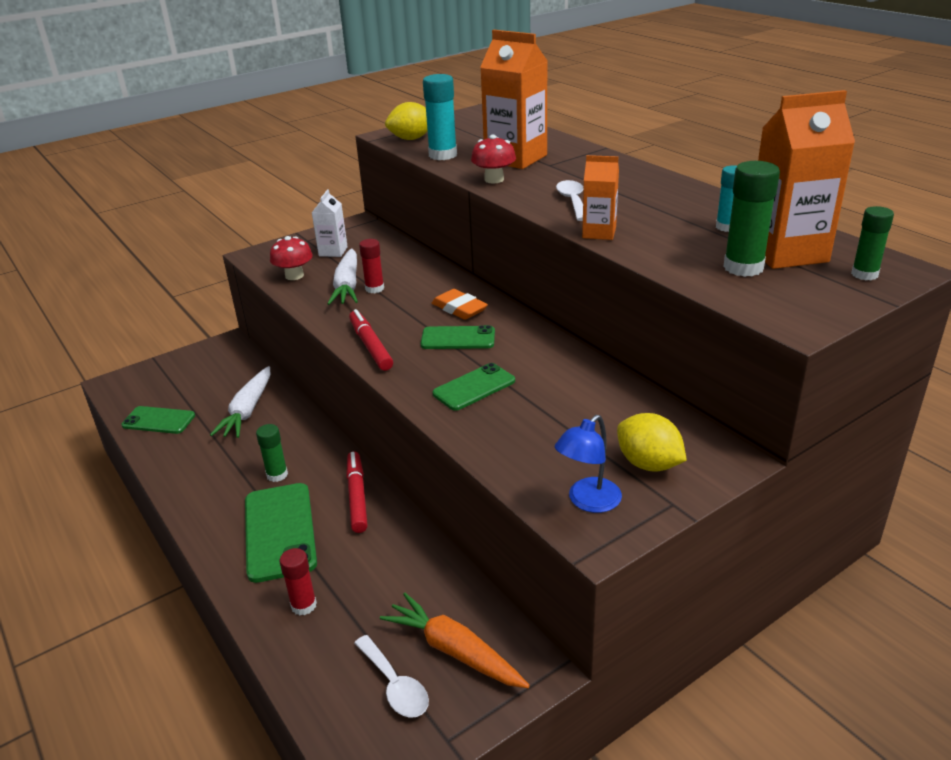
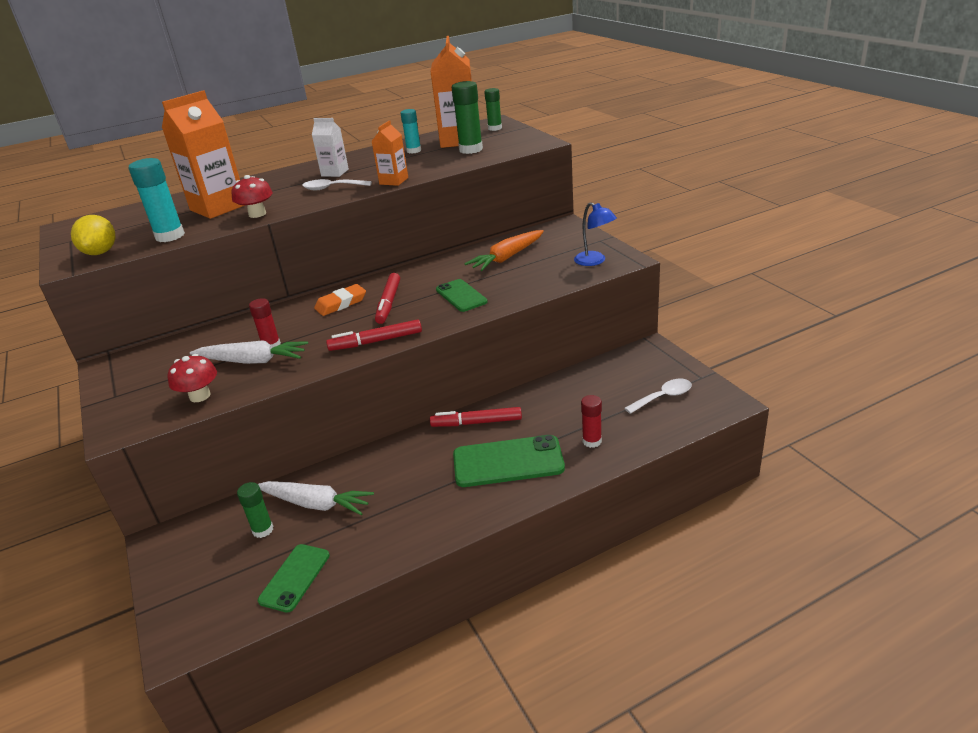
camera: 80 degrees left, 0 degrees up
green glue stick [256,424,288,482] -> green glue stick moved to [237,482,273,538]
white carton [312,189,348,257] -> white carton moved to [312,118,349,177]
orange carrot [380,593,530,688] -> orange carrot moved to [465,230,544,271]
green phone [421,325,495,349] -> red marker [375,273,400,324]
yellow lemon [617,413,687,472] -> none

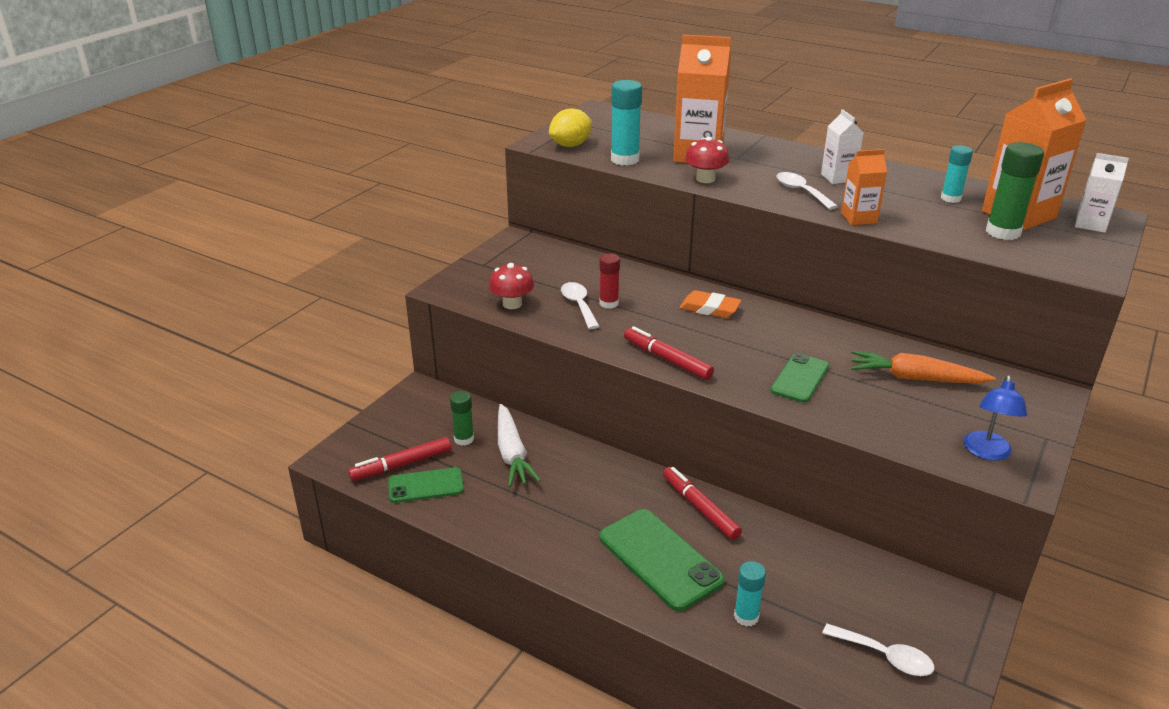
camera: 55 degrees right, 0 degrees up
white carrot [190,340,308,364] -> white spoon [561,282,600,329]
red marker [375,273,400,324] -> red marker moved to [348,437,451,481]
green glue stick [484,88,502,131] -> white carton [1075,153,1129,233]
red glue stick [581,395,602,448] -> turquoise glue stick [734,561,766,627]

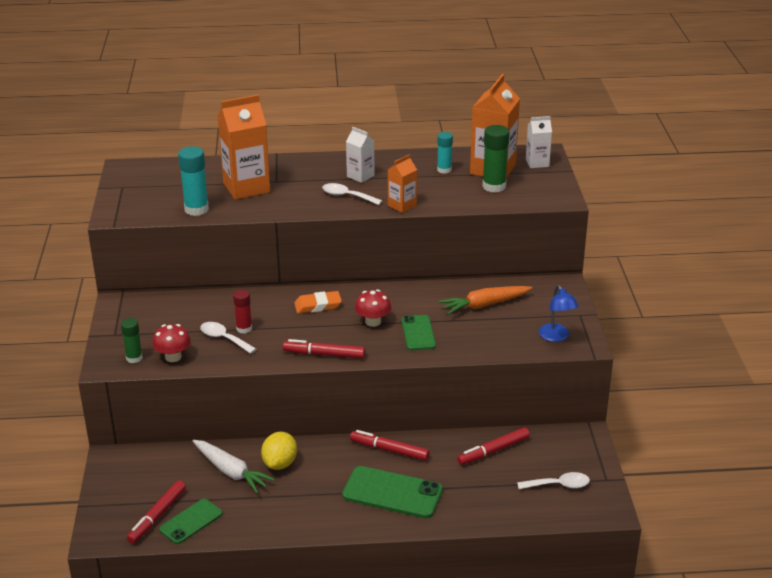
camera: 35 degrees left, 0 degrees up
green glue stick [450,391,474,446] -> green glue stick moved to [121,318,143,363]
yellow lemon [549,108,592,147] -> yellow lemon moved to [261,432,297,470]
red mushroom [685,136,729,183] -> red mushroom moved to [355,289,391,327]
turquoise glue stick [734,561,766,627] -> none
none -> red marker [457,427,530,465]

